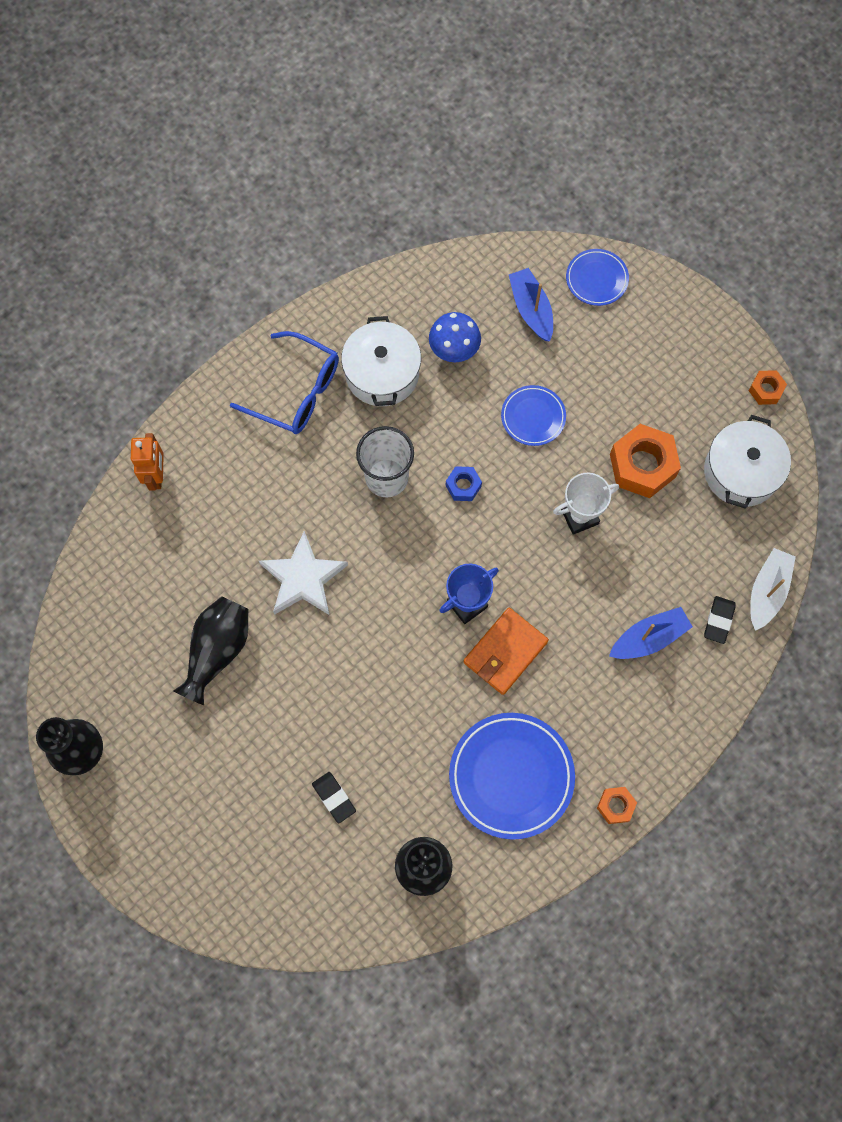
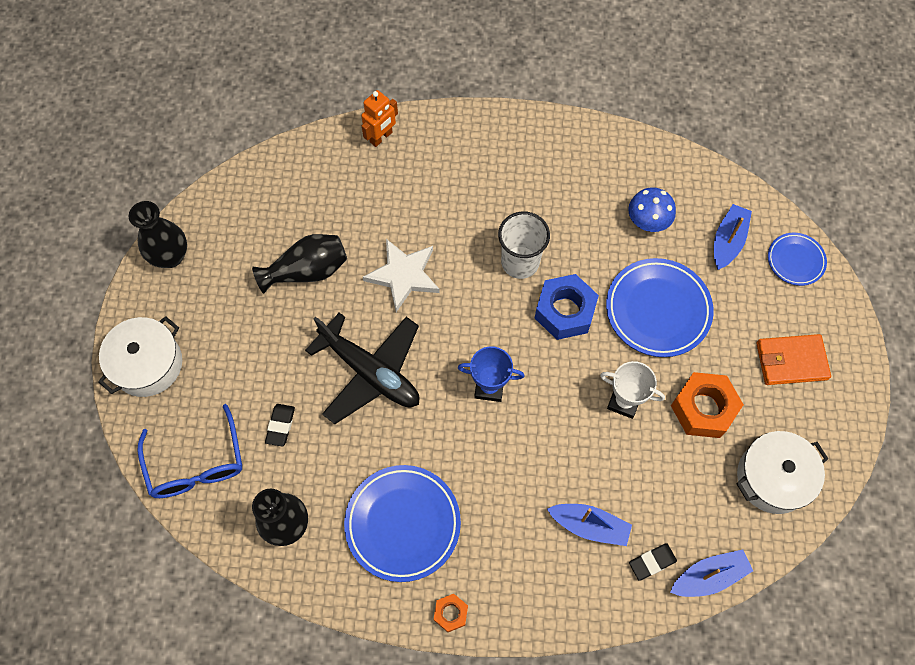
camera: 45 degrees right, 5 degrees down
blue glasses [230,331,339,434] -> blue glasses moved to [138,404,242,498]
white pot [341,316,421,406] -> white pot moved to [98,316,182,397]
blue nut [446,466,482,501] -> blue nut [535,274,599,340], size x1.94
orange wallet [463,608,549,695] -> orange wallet moved to [756,334,831,385]
blue plate [501,385,566,446] -> blue plate [606,258,714,357], size x1.78
orange nut [749,370,787,405] -> none
white boat [750,548,796,631] -> blue boat [670,549,753,597]
none -> black plane [305,313,420,424]

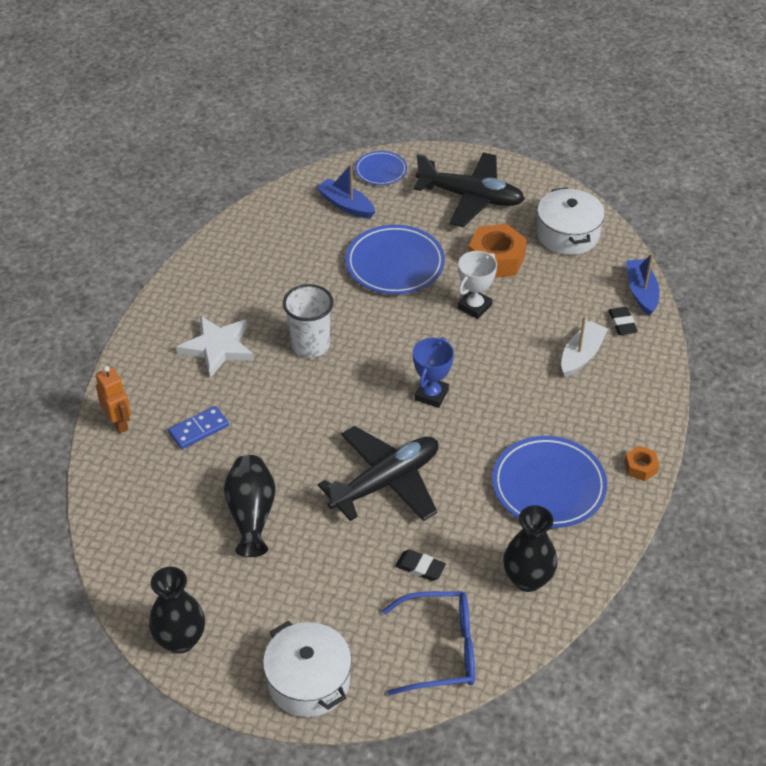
camera: 75 degrees left, 20 degrees down
white star [363,239,440,312] -> white star moved to [176,316,254,378]
blue nut [535,274,599,340] -> none
blue boat [547,504,632,546] -> white boat [561,316,608,377]
blue mushroom [628,187,676,232] -> none
orange wallet [756,334,831,385] -> black plane [414,153,525,227]
none -> blue domino [168,406,229,449]

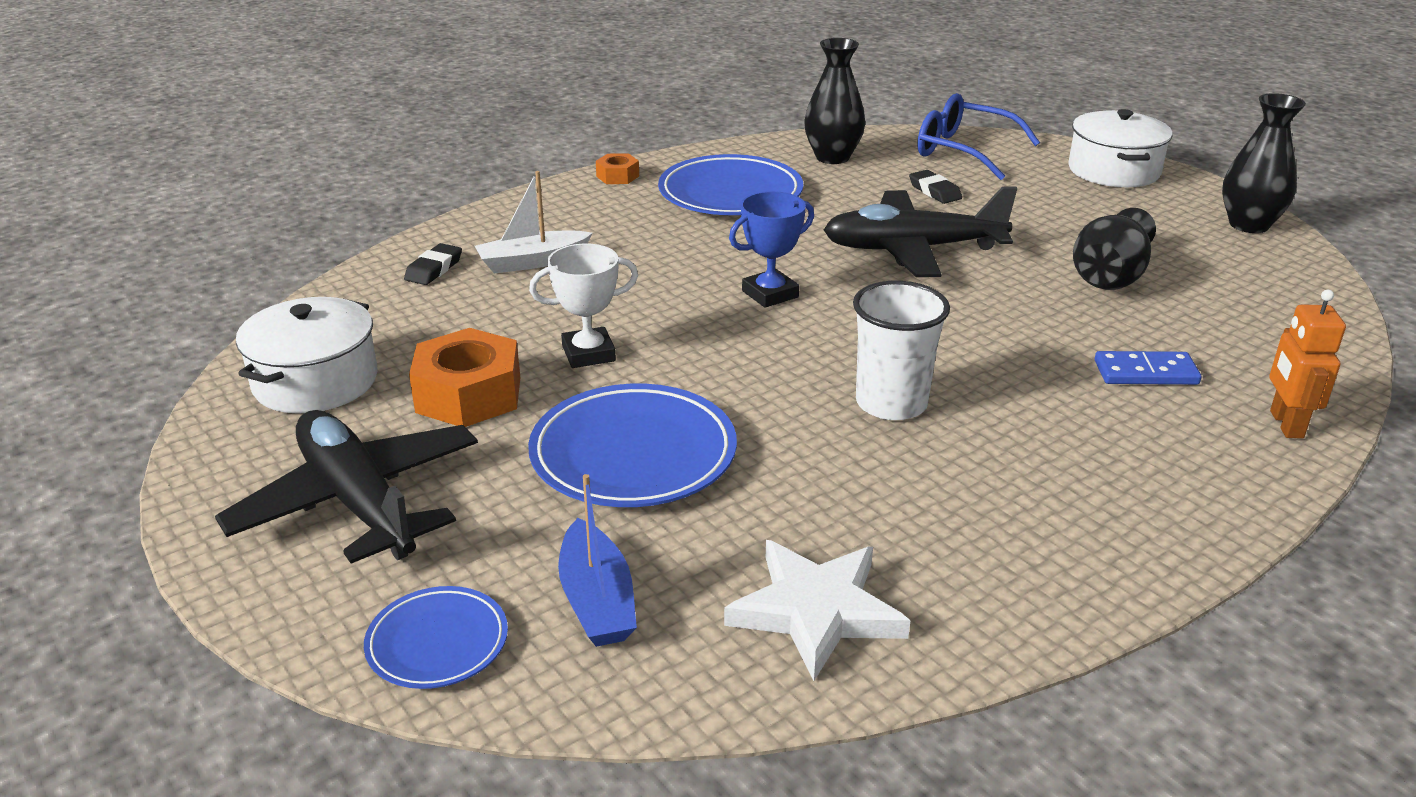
camera: 145 degrees left, 15 degrees down
white star [176,316,254,378] -> white star moved to [724,540,911,681]
blue boat [626,253,660,316] -> none

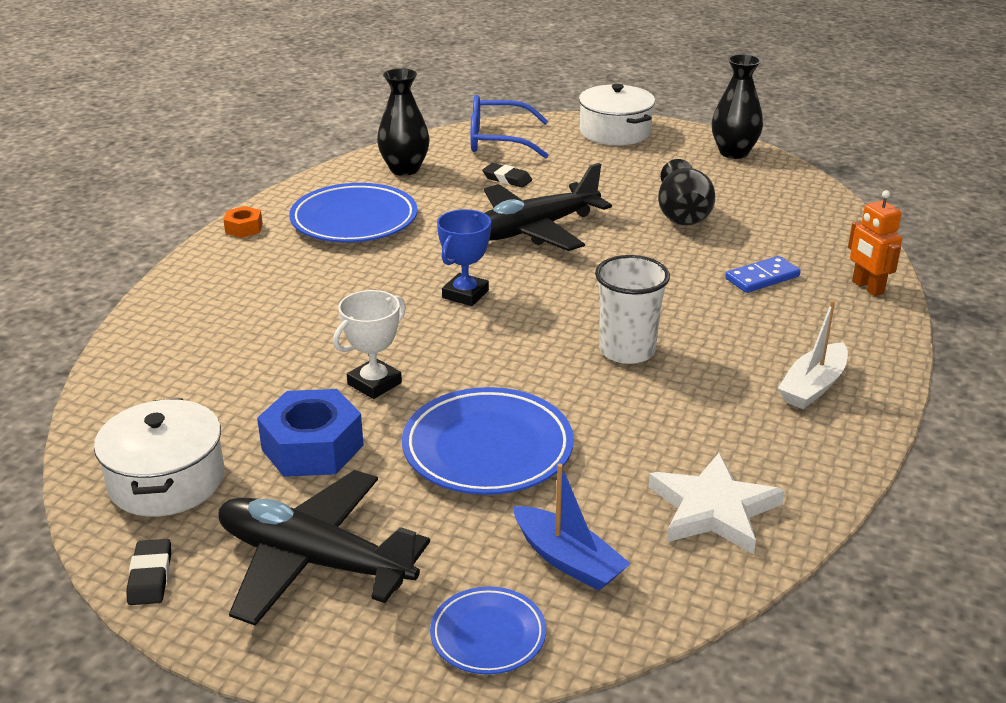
camera: 30 degrees left, 0 degrees up
black eraser [404,243,462,285] -> black eraser moved to [126,539,171,605]
orange nut [409,328,520,427] -> blue nut [257,389,364,477]
white boat [475,171,593,273] -> white boat moved to [778,300,848,409]

